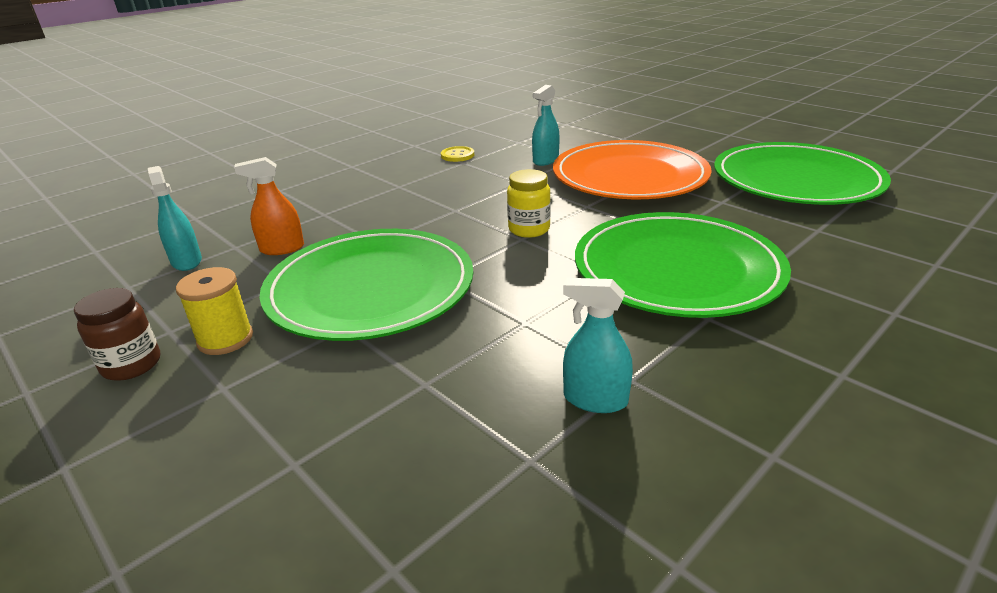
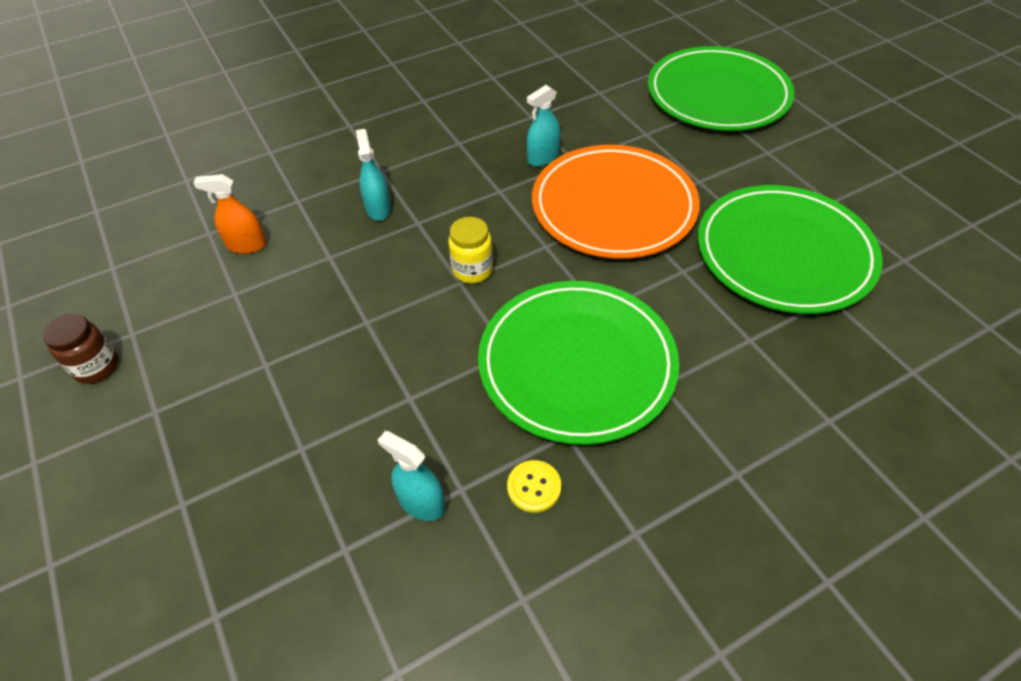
camera: 15 degrees right, 20 degrees up
turquoise spray bottle [148,166,202,271] -> turquoise spray bottle moved to [356,129,391,221]
yellow spool [176,267,253,355] -> none
green plate [260,229,473,341] -> green plate moved to [648,46,795,131]
yellow button [441,146,474,162] -> yellow button moved to [507,460,561,513]

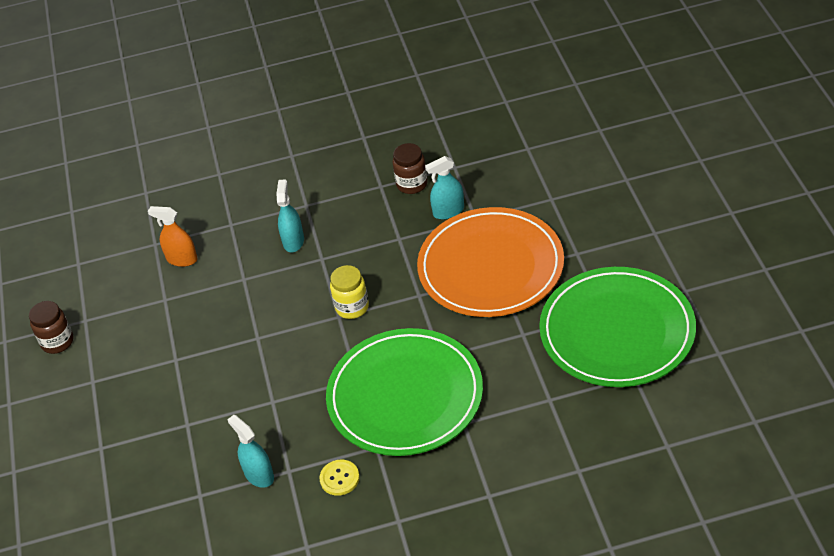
camera: 20 degrees right, 5 degrees down
green plate [648,46,795,131] -> none
none -> brown jar [392,143,428,194]

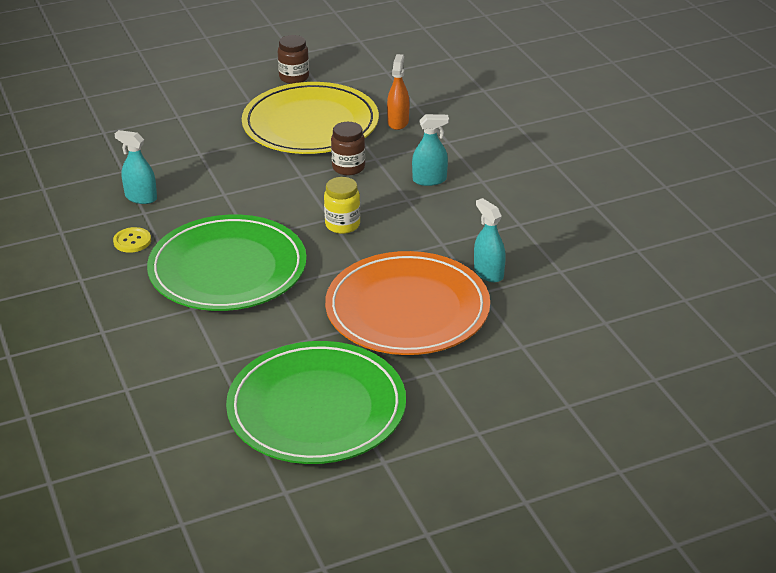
camera: 75 degrees right, 10 degrees down
turquoise spray bottle [227,415,274,488] -> turquoise spray bottle turned 105 degrees counterclockwise [115,130,157,204]
brown jar [392,143,428,194] -> brown jar moved to [331,122,365,175]
none -> yellow plate [242,82,379,154]

